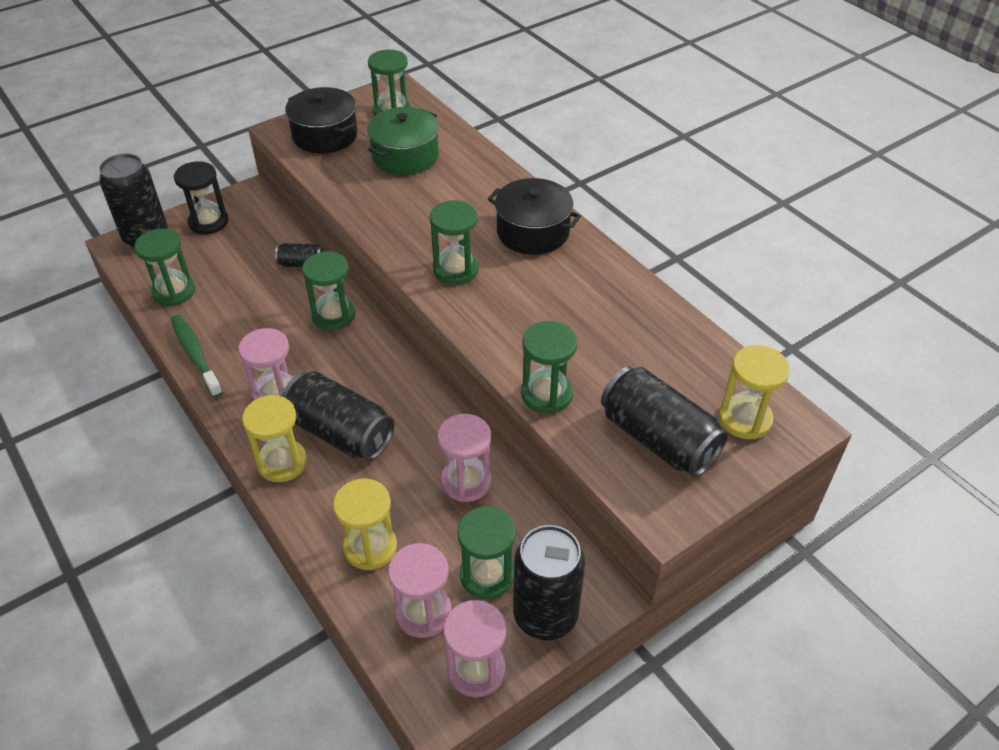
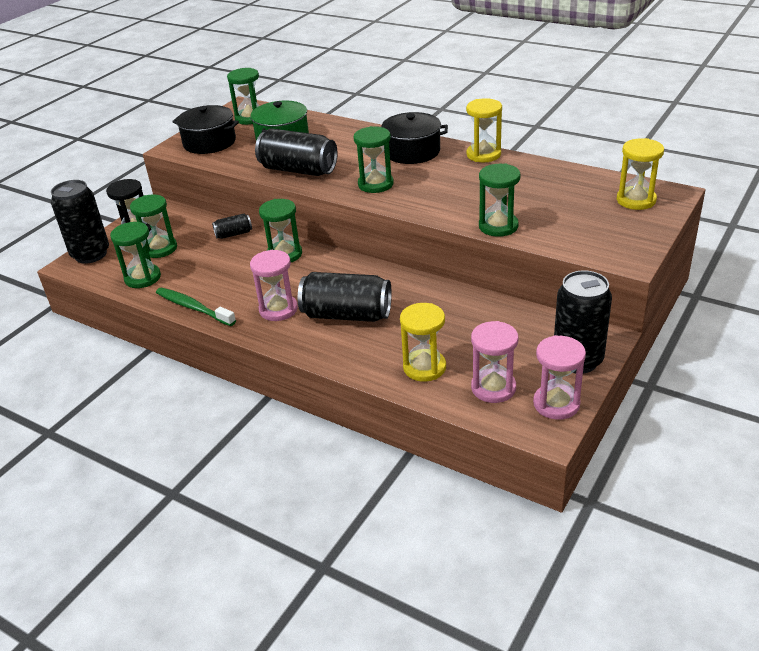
camera: 20 degrees left, 10 degrees down
yellow hourglass [242,395,307,482] -> yellow hourglass moved to [466,98,502,162]
pink hourglass [437,414,492,502] -> none
green hourglass [457,506,516,599] -> green hourglass moved to [130,194,177,258]
black can [601,366,728,477] -> black can moved to [255,128,337,176]

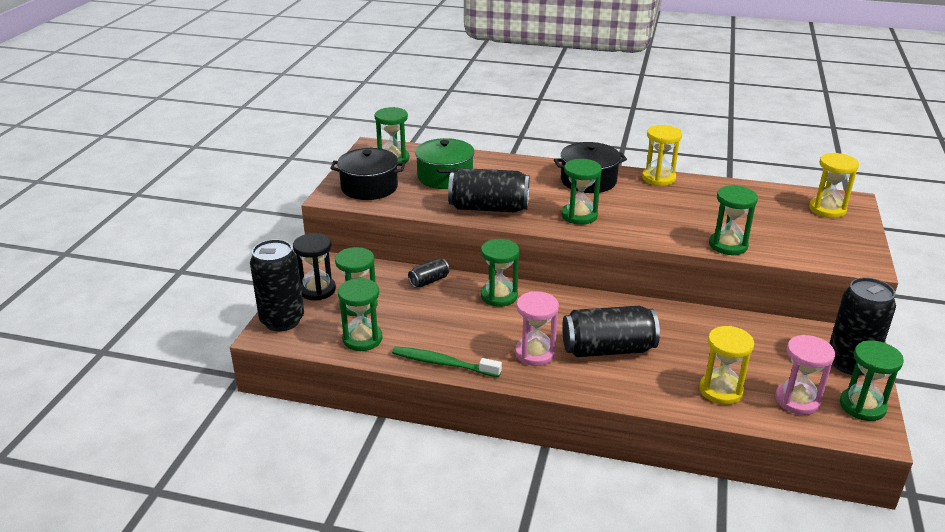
camera: 20 degrees left, 5 degrees down
pink hourglass [533,335,586,420] -> green hourglass [840,341,904,421]

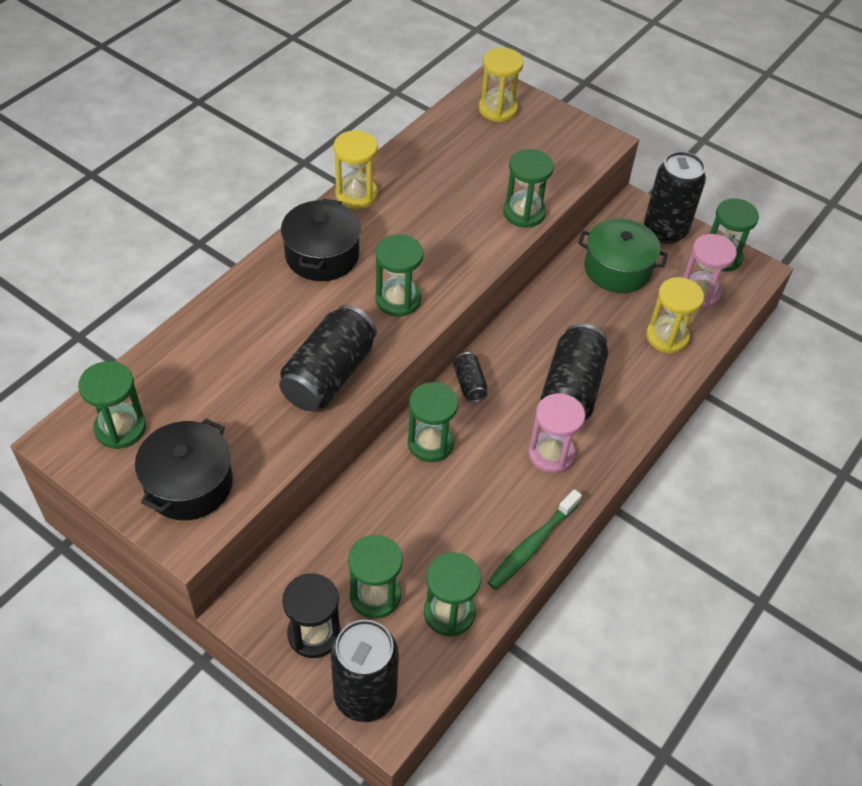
camera: 70 degrees left, 20 degrees up
black can [408,258,450,288] -> black can moved to [454,352,487,402]
green pot [415,138,474,189] -> green pot moved to [578,218,668,293]

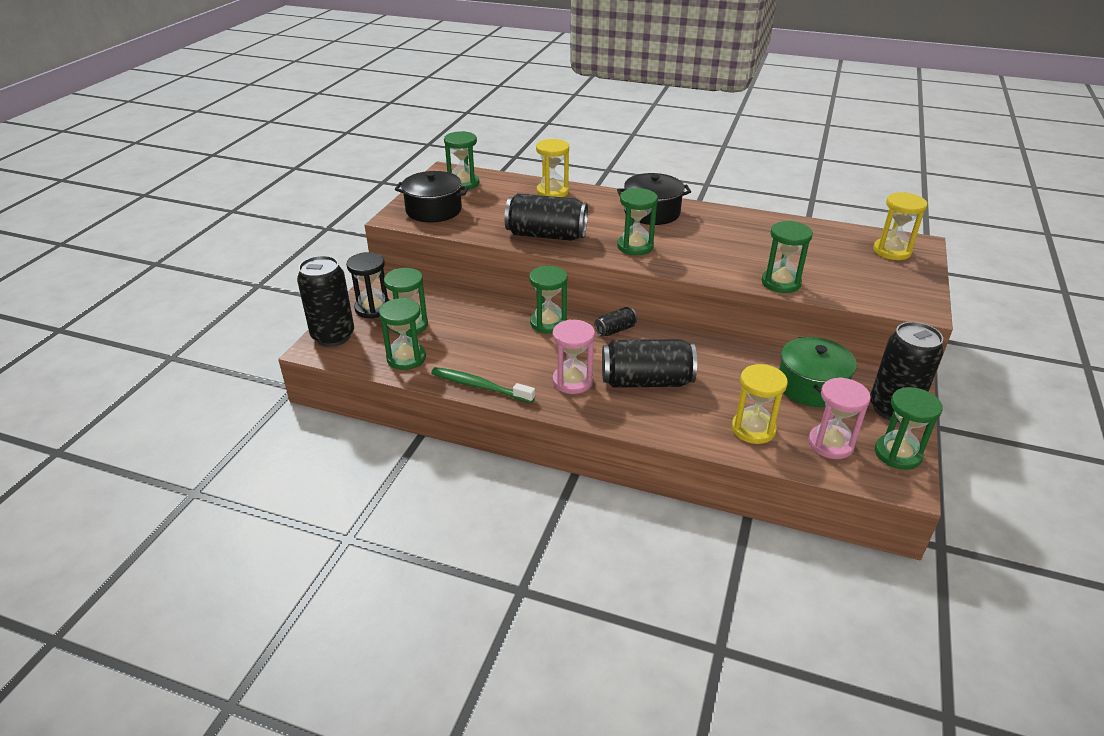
camera: 75 degrees right, 15 degrees down
yellow hourglass [333,130,378,209] -> yellow hourglass moved to [536,139,569,197]

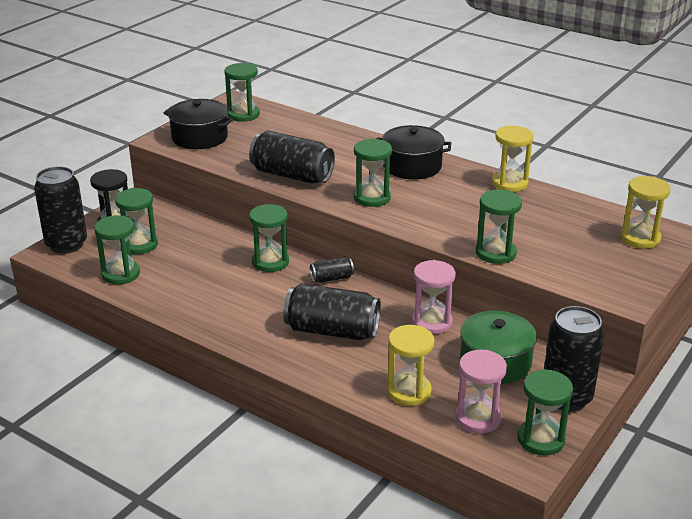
camera: 15 degrees right, 5 degrees down
green toothbrush [431,367,535,403] -> none
yellow hourglass [536,139,569,197] -> yellow hourglass moved to [492,126,533,192]
pink hourglass [553,319,595,394] -> pink hourglass moved to [412,260,456,334]

